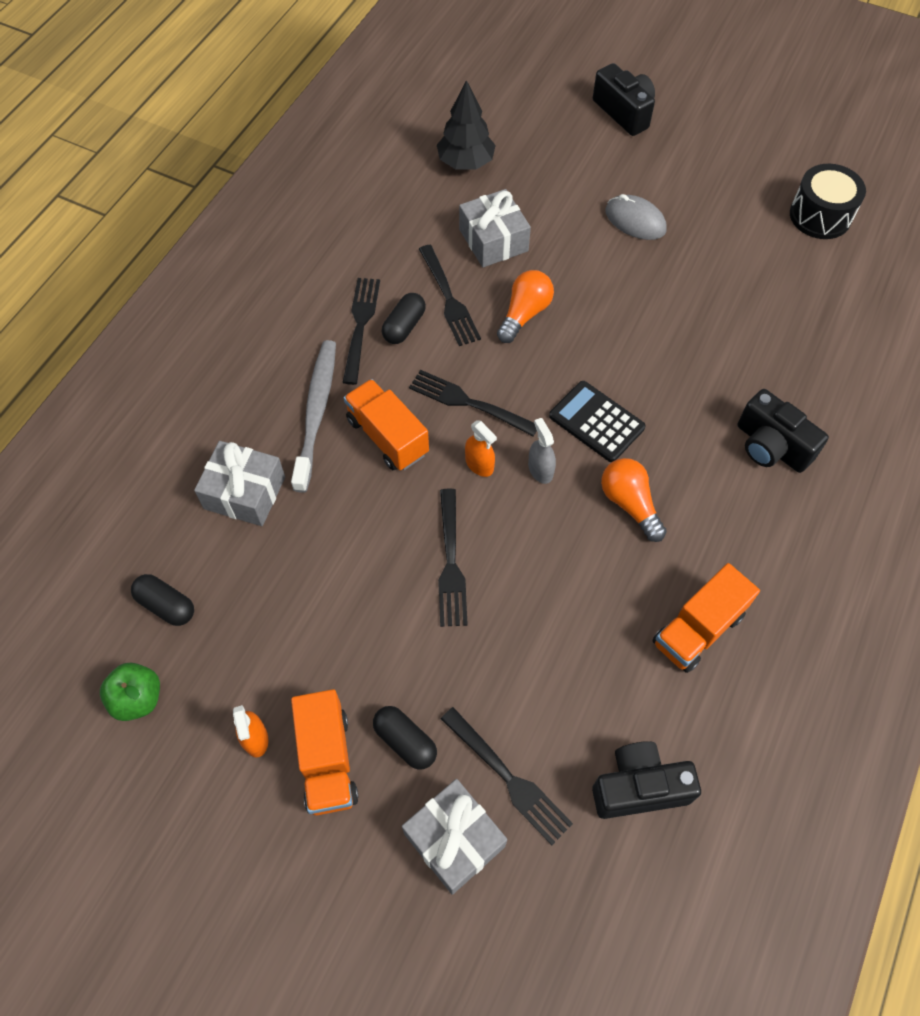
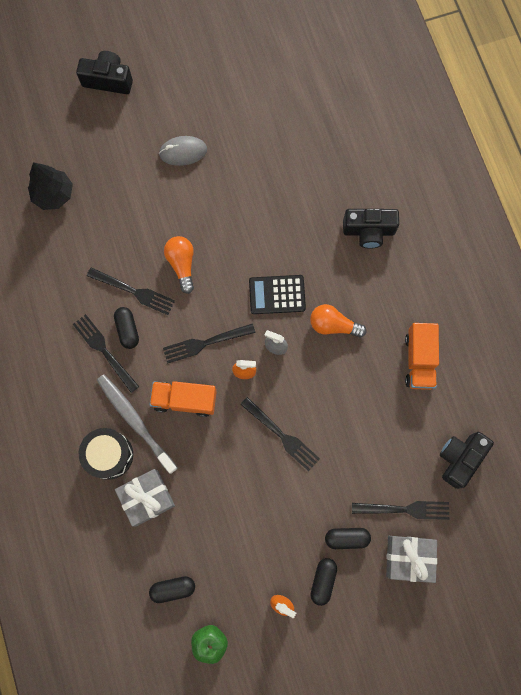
camera: 45 degrees left, 15 degrees up
orange truck [291,689,359,815] -> black capsule [310,558,337,606]
grey gift [459,189,531,267] -> none
black drum [790,164,866,239] -> black drum moved to [79,428,133,480]

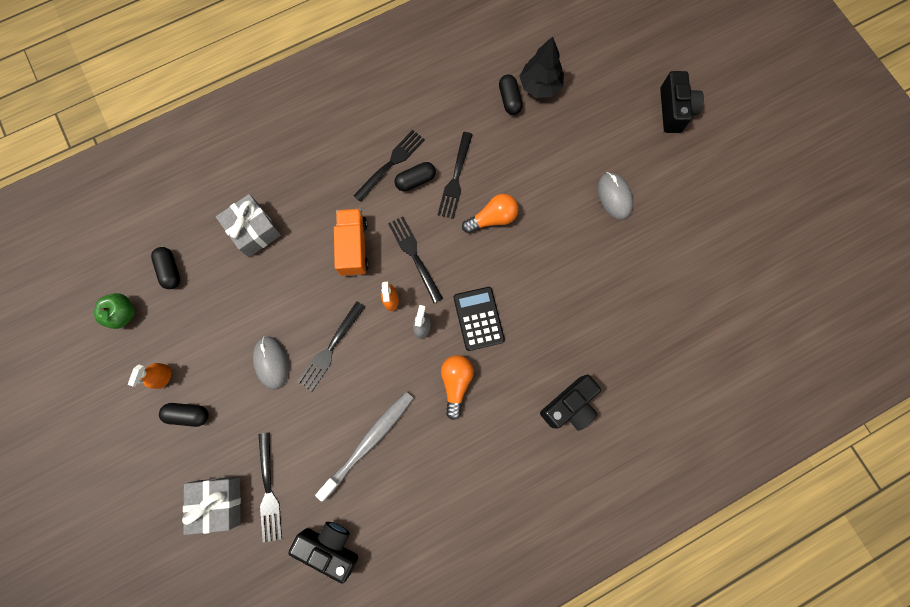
camera: 80 degrees right, 0 degrees up
black drum [79,428,133,480] -> none
grey toothbrush [97,375,177,474] -> grey toothbrush moved to [315,392,414,502]
black capsule [325,528,371,549] -> black capsule moved to [499,74,523,115]
black camera [343,209,399,249] -> black camera turned 120 degrees counterclockwise [540,374,601,431]
orange truck [405,323,439,390] -> none
none -> grey mouse [253,336,289,390]

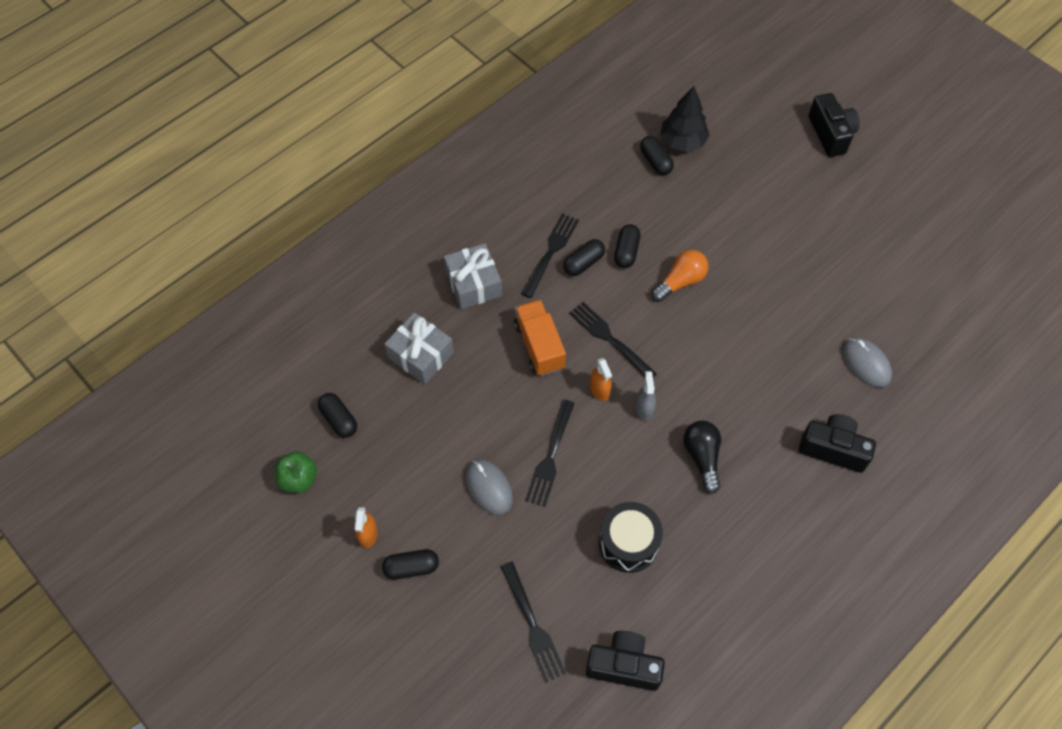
camera: 15 degrees left, 15 degrees down
grey gift [182,476,241,535] -> grey gift moved to [444,243,502,309]
grey toothbrush [315,392,414,502] -> black drum [599,502,663,573]
black fork [437,132,473,219] -> black capsule [614,224,640,268]
orange light bulb [441,355,474,420] -> black light bulb [683,421,721,494]
black calculator [454,287,505,351] -> none
black camera [540,374,601,431] -> black camera turned 105 degrees counterclockwise [799,414,876,473]
grey mouse [598,172,633,220] -> grey mouse moved to [842,338,892,387]

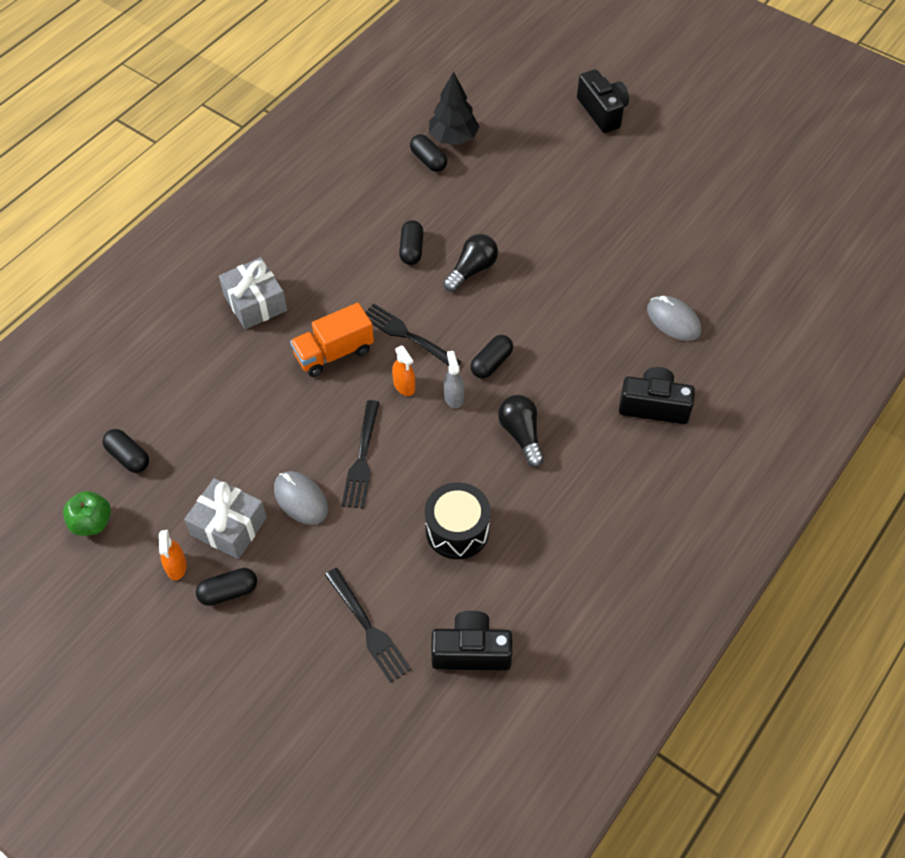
camera: 10 degrees left, 5 degrees down
grey gift [384,312,454,384] -> grey gift moved to [184,478,267,559]
orange truck [514,300,566,376] -> orange truck turned 90 degrees counterclockwise [290,303,374,377]
black fork [521,213,579,298] -> none
black capsule [563,239,605,276] -> black capsule moved to [471,335,513,379]
orange light bulb [652,250,709,302] -> black light bulb [443,234,498,292]

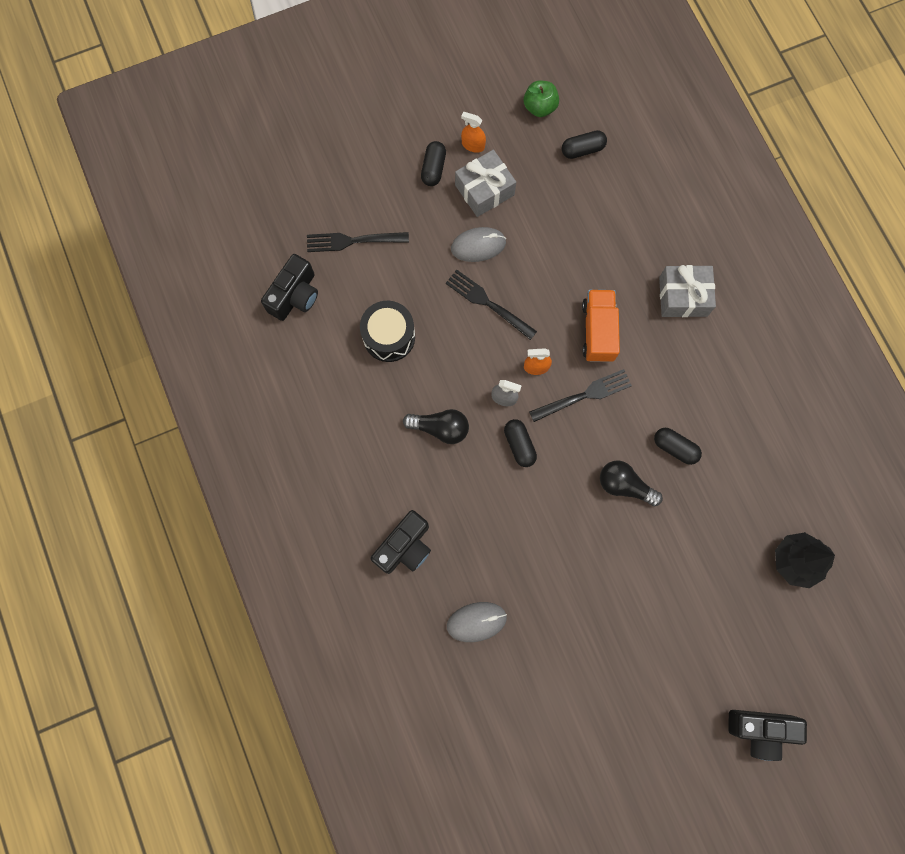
camera: 120 degrees right, 20 degrees up
black capsule [410,134,447,172] -> none
black light bulb [443,234,498,292] -> black light bulb turned 135 degrees clockwise [600,460,663,506]

